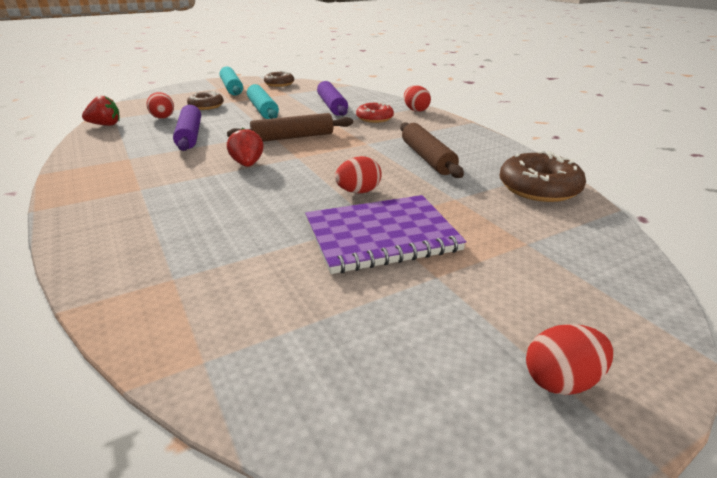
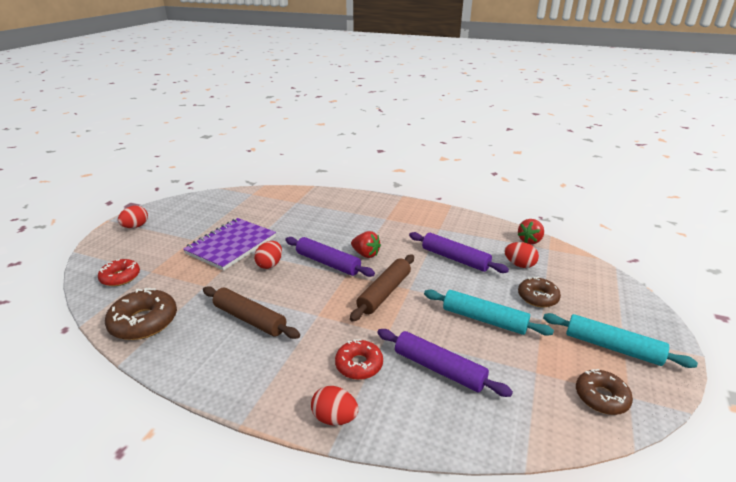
camera: 140 degrees right, 0 degrees up
none -> red donut [98,259,140,286]
none -> purple rolling pin [285,237,375,277]

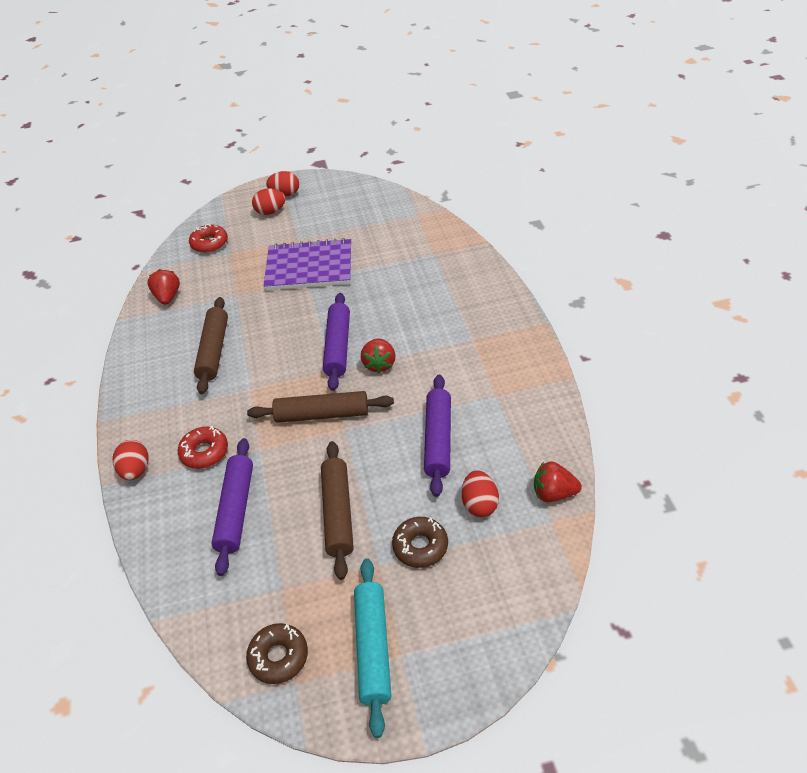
camera: 60 degrees right, 15 degrees up
brown donut [105,288,177,340] -> red strawberry [147,269,180,305]
red egg [254,241,282,269] -> red egg moved to [252,188,285,215]
turquoise rolling pin [424,290,554,336] -> brown rolling pin [321,441,354,580]

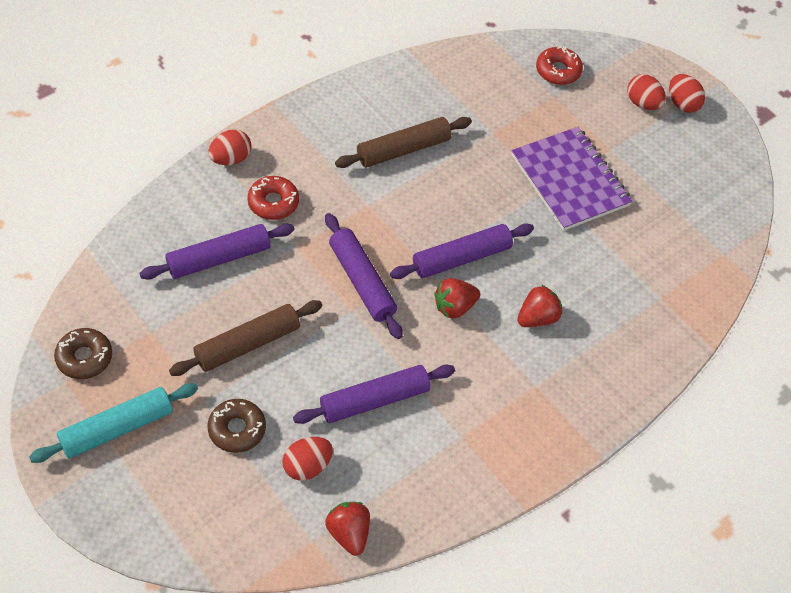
camera: 55 degrees right, 10 degrees up
red strawberry [147,269,180,305] -> red strawberry moved to [517,285,562,327]
brown rolling pin [247,391,394,423] -> purple rolling pin [325,213,403,339]

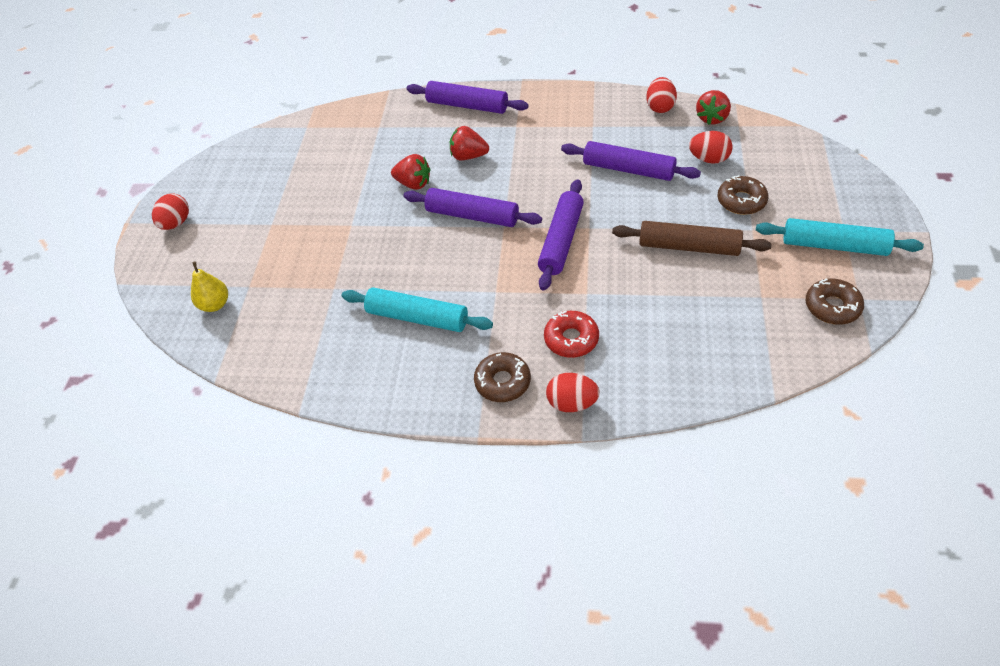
camera: 125 degrees left, 5 degrees down
purple rolling pin [139,223,295,280] -> purple rolling pin moved to [407,81,528,114]
brown rolling pin [335,117,472,168] -> turquoise rolling pin [342,287,493,332]
red strawberry [434,278,480,319] -> red strawberry moved to [391,154,430,190]
purple notebook [512,127,632,231] -> none
red donut [536,46,583,85] -> yellow pear [191,261,228,312]
red egg [627,74,666,110] -> red egg moved to [646,77,677,113]
none -> brown donut [474,352,531,402]

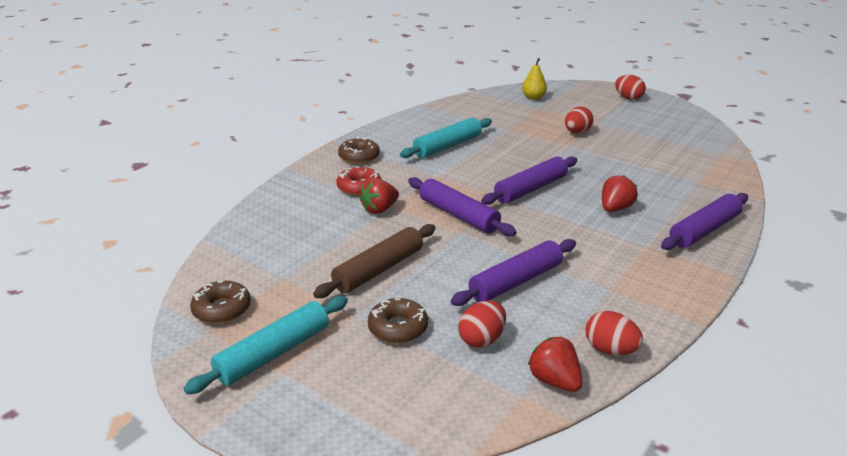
camera: 115 degrees right, 20 degrees down
red strawberry [391,154,430,190] -> red strawberry moved to [360,178,399,214]
red egg [546,373,600,412] -> red egg moved to [565,107,593,134]

